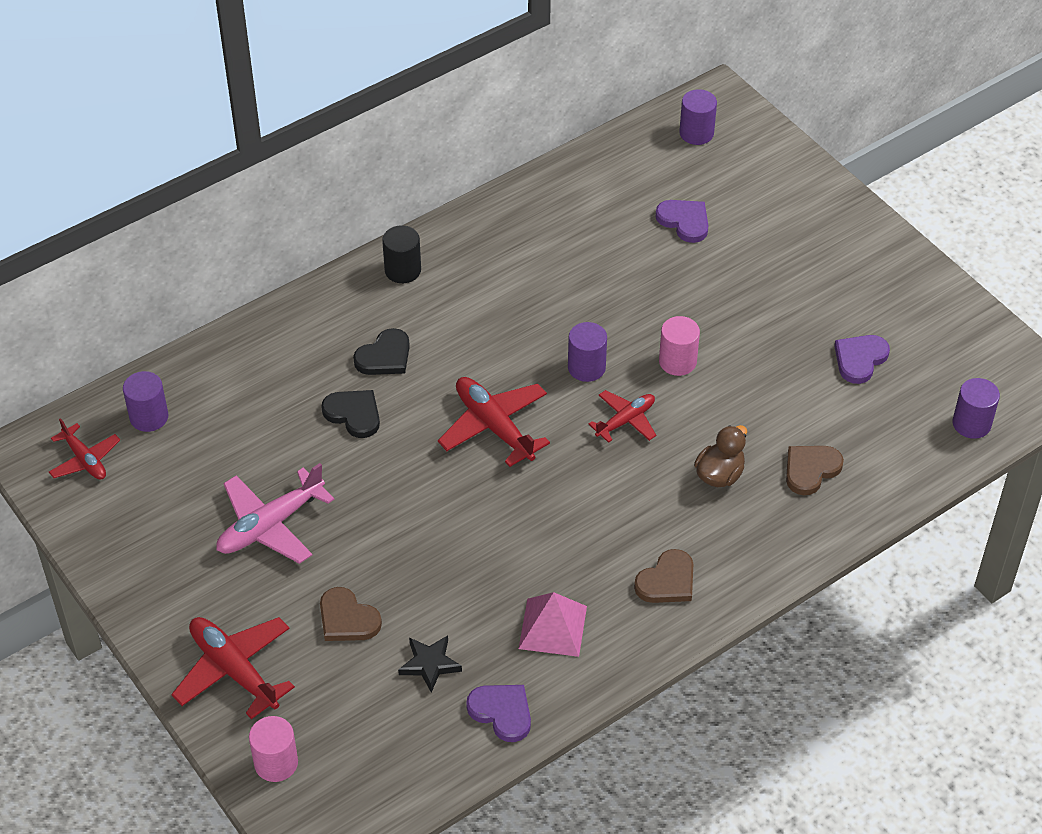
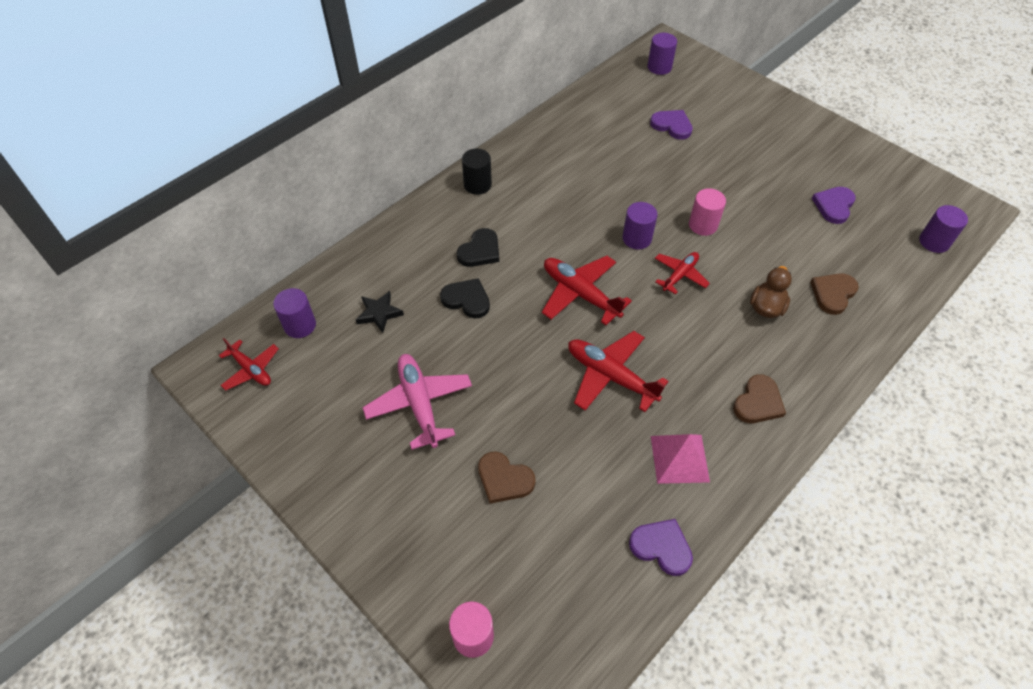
camera: 10 degrees left, 5 degrees up
red plane [171,617,295,719] -> red plane moved to [568,331,668,412]
pink plane [216,463,334,564] -> pink plane turned 120 degrees clockwise [362,354,472,450]
black star [398,635,462,693] -> black star moved to [356,291,404,333]

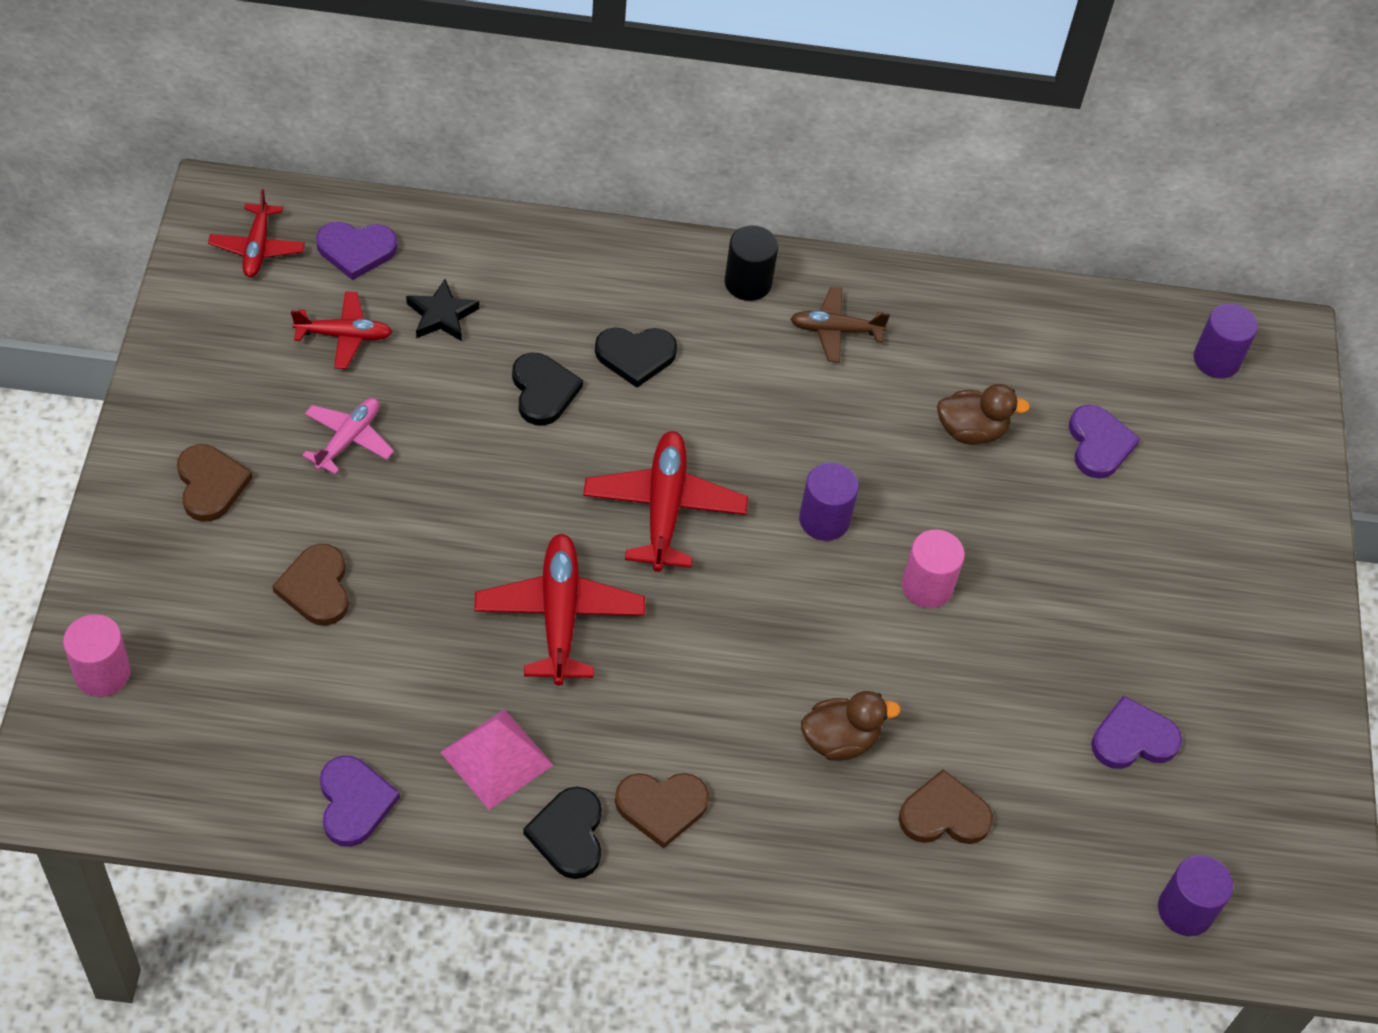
camera: 45 degrees right, 0 degrees up
purple cylinder [273,288,316,338] -> purple heart [316,222,397,280]
pink plane [362,354,472,450] -> pink plane [302,398,394,475], size x0.62
red plane [655,252,710,295] -> red plane moved to [291,291,392,369]
none -> brown heart [177,444,253,522]
none -> black heart [523,787,602,879]
none -> brown plane [790,287,890,363]
none -> brown duck [937,384,1030,444]

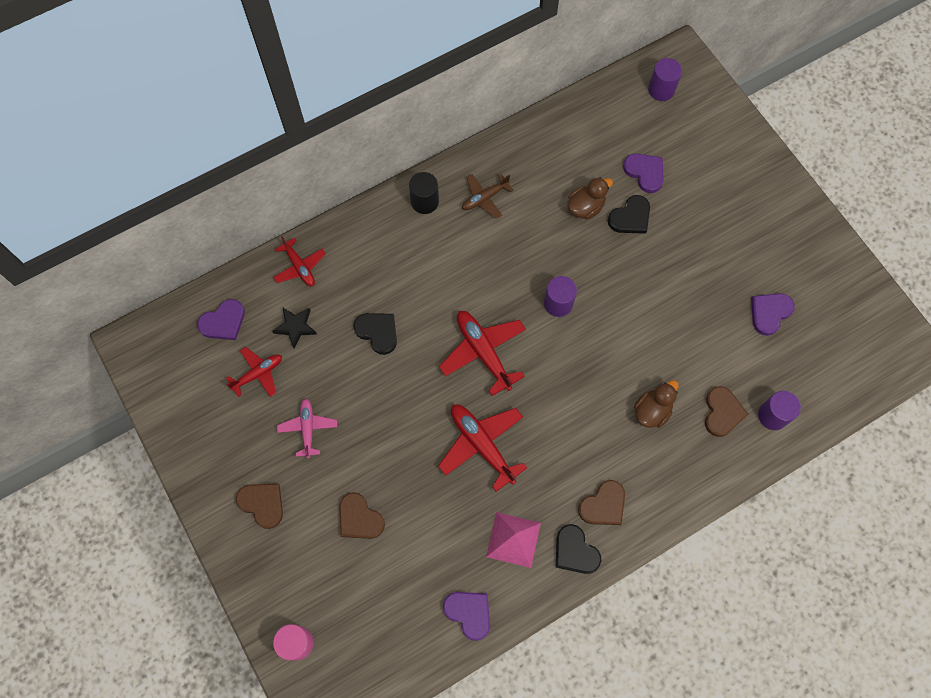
camera: 30 degrees left, 15 degrees up
red plane [208,189,305,277] -> red plane moved to [273,236,325,286]
black heart [595,327,677,388] -> black heart moved to [608,195,650,234]
brown heart [898,769,993,844] -> brown heart turned 135 degrees clockwise [705,386,749,437]
pink cylinder [902,530,965,608] -> none
purple cylinder [1158,855,1233,936] -> purple cylinder moved to [758,391,801,430]

